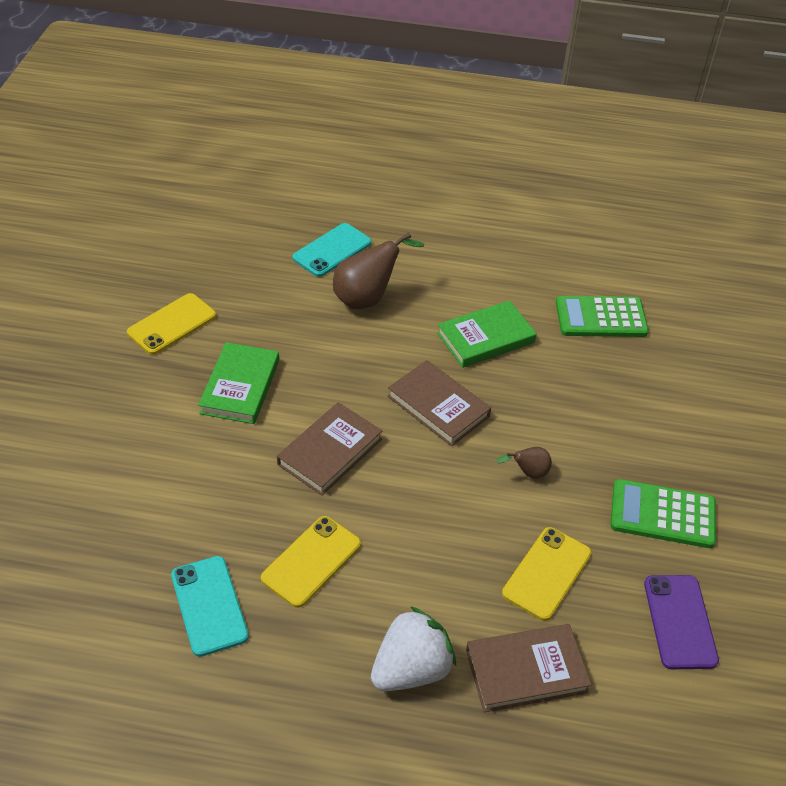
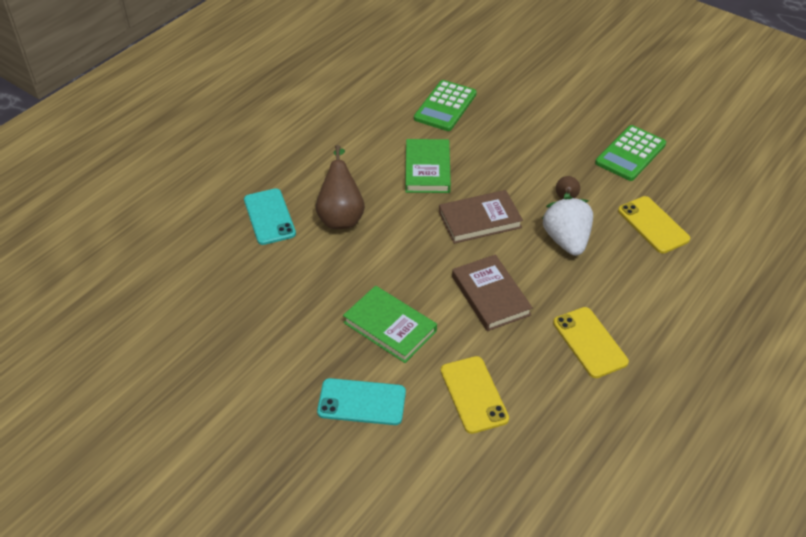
camera: 60 degrees left, 0 degrees up
yellow phone [127,293,216,355] -> yellow phone moved to [441,356,509,434]
turquoise phone [171,556,249,657] -> turquoise phone moved to [317,378,406,425]
white strawberry [371,606,456,691] -> white strawberry moved to [542,196,593,256]
brown book [466,624,592,712] -> none
purple phone [644,575,719,669] -> none

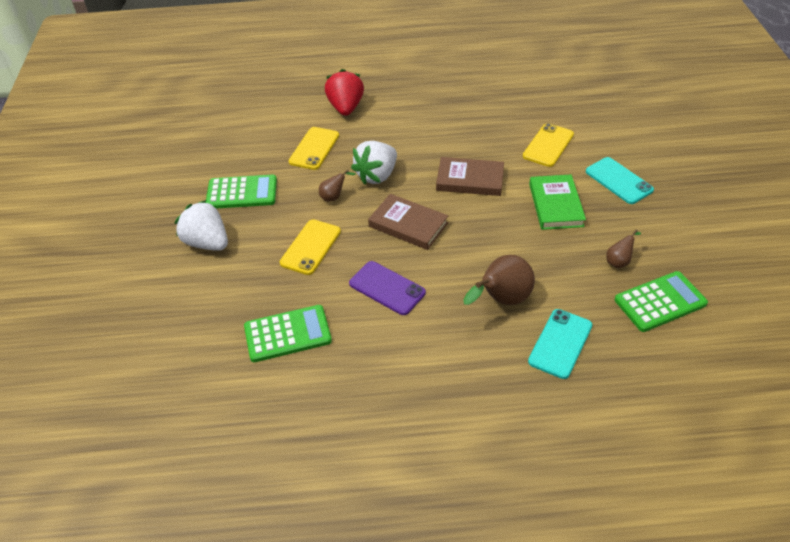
camera: 130 degrees left, 0 degrees up
green book [405,139,451,193] -> purple phone [349,261,426,315]
brown book [452,255,533,331] -> brown book turned 75 degrees clockwise [436,157,504,196]
yellow phone [553,307,629,378] -> yellow phone moved to [280,220,341,275]
none -> white strawberry [175,200,228,251]
none -> red strawberry [325,69,364,116]
none -> brown pear [606,229,641,268]
none -> green calculator [615,271,708,332]

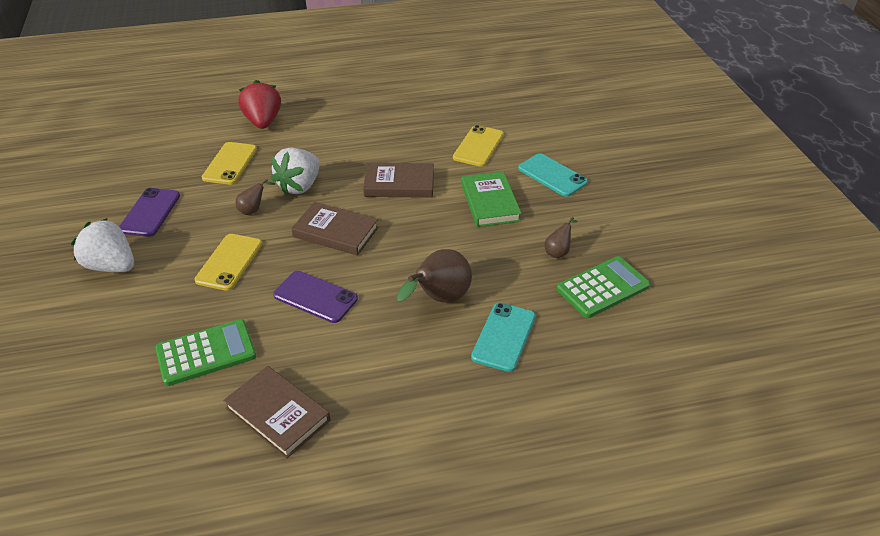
camera: 10 degrees left, 5 degrees down
green calculator [205,175,277,209] -> purple phone [119,188,180,237]
none -> brown book [223,366,330,459]

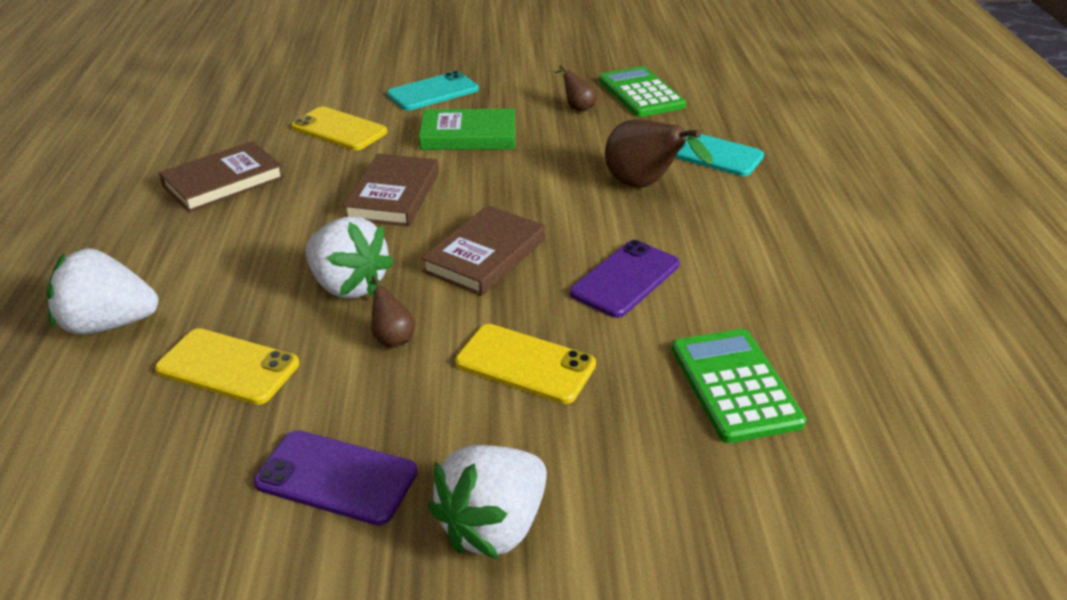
camera: 80 degrees left, 5 degrees down
brown book [223,366,330,459] -> brown book moved to [159,141,284,212]
red strawberry [238,80,281,129] -> white strawberry [47,248,158,335]

